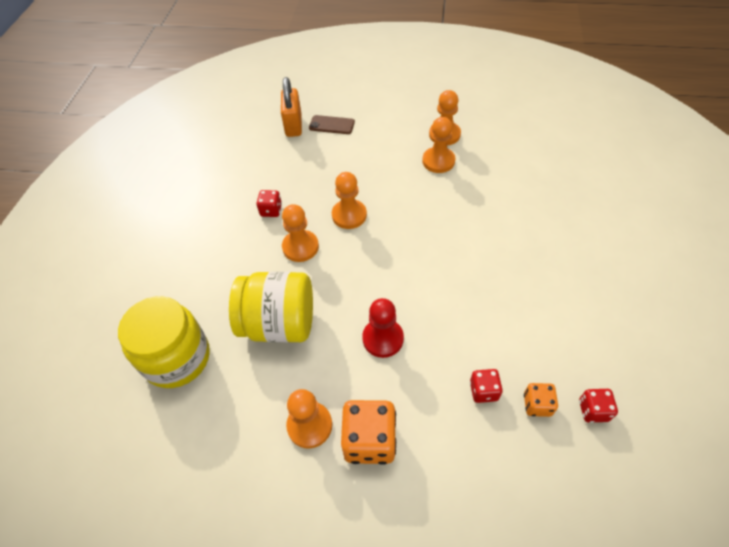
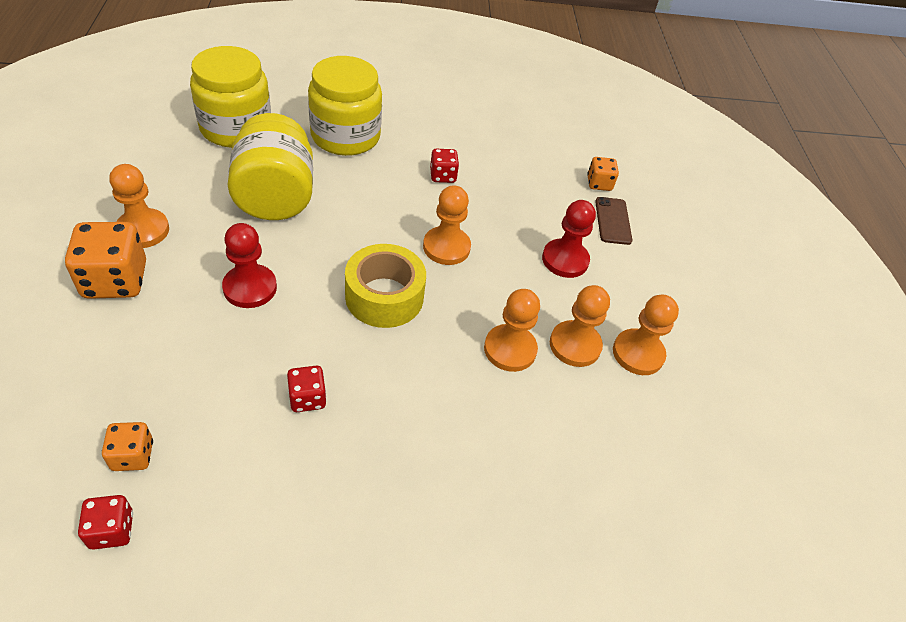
camera: 70 degrees right, 5 degrees down
orange padlock [281,77,302,137] -> orange dice [587,157,619,191]
orange pawn [282,204,319,262] -> orange pawn moved to [484,289,540,372]
red dice [470,369,503,403] -> red dice moved to [287,366,327,412]
none -> yellow jar [308,56,382,156]
none -> yellow tape [345,244,426,328]
none -> red pawn [542,200,596,278]

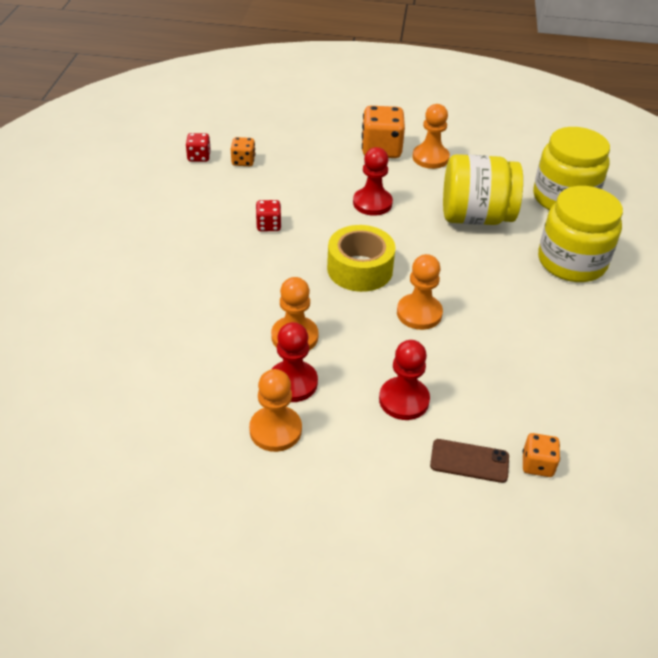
camera: 105 degrees right, 5 degrees down
red dice [430,149,459,183] -> none
orange pawn [550,285,610,367] -> red pawn [272,322,318,402]

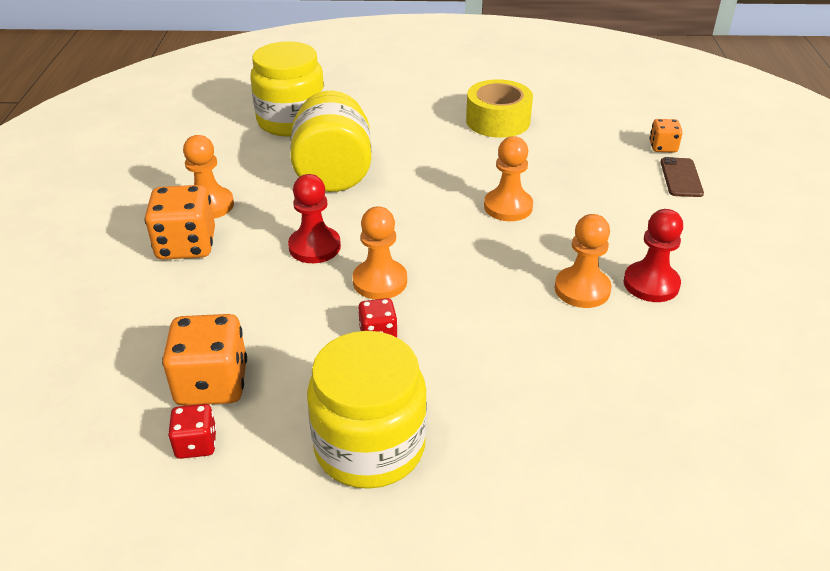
camera: 95 degrees left, 5 degrees down
orange dice [231,137,255,166] -> orange dice [162,314,247,406], size x1.84
orange pawn [249,369,302,452] -> orange pawn moved to [353,207,407,299]
yellow tape [327,225,396,292] -> yellow tape moved to [466,79,533,138]
red pawn [379,340,430,420] -> none
yellow jar [538,186,623,282] -> yellow jar moved to [307,331,427,489]

